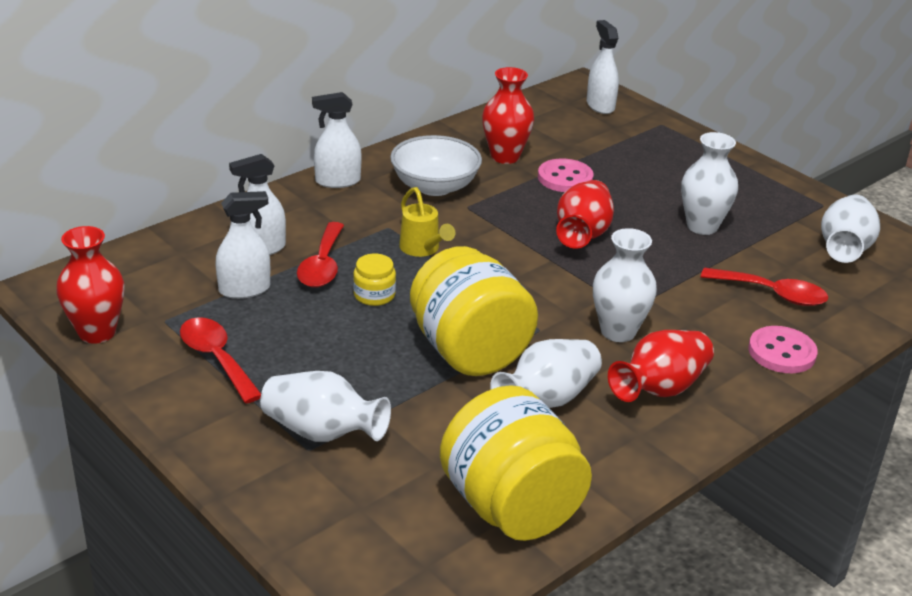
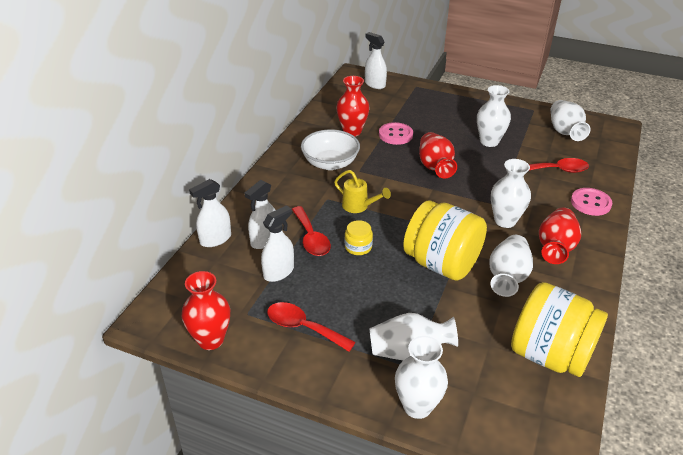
camera: 25 degrees left, 5 degrees up
white spray bottle [312,92,362,188] -> white spray bottle moved to [189,179,231,247]
none -> white vase [395,336,448,419]

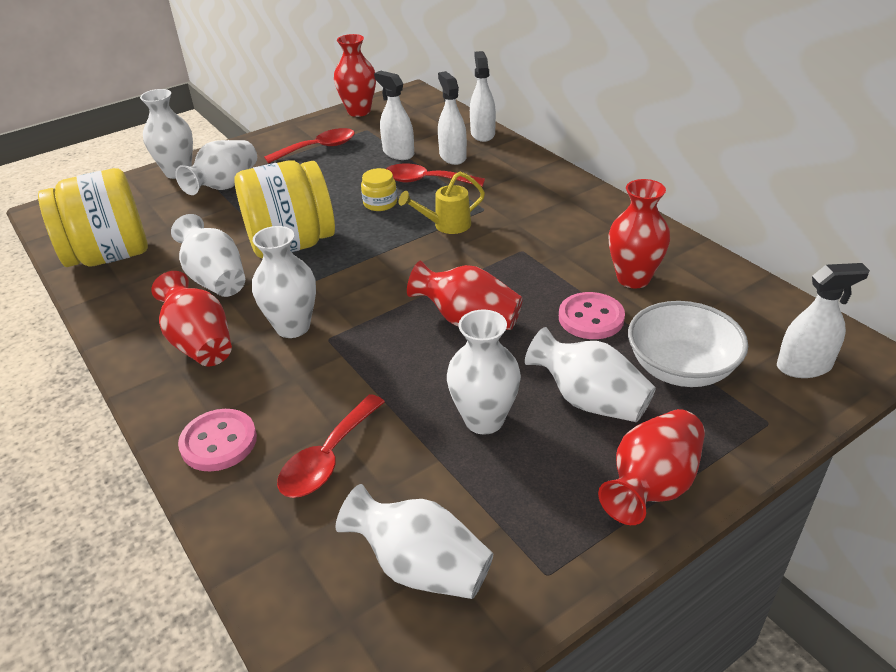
camera: 125 degrees right, 0 degrees up
white spray bottle [261,205,294,282] -> white spray bottle turned 150 degrees clockwise [374,71,414,160]
white bowl [301,129,360,170] -> white bowl moved to [628,301,748,387]
none -> white vase [525,327,656,422]
none -> red vase [598,409,705,525]

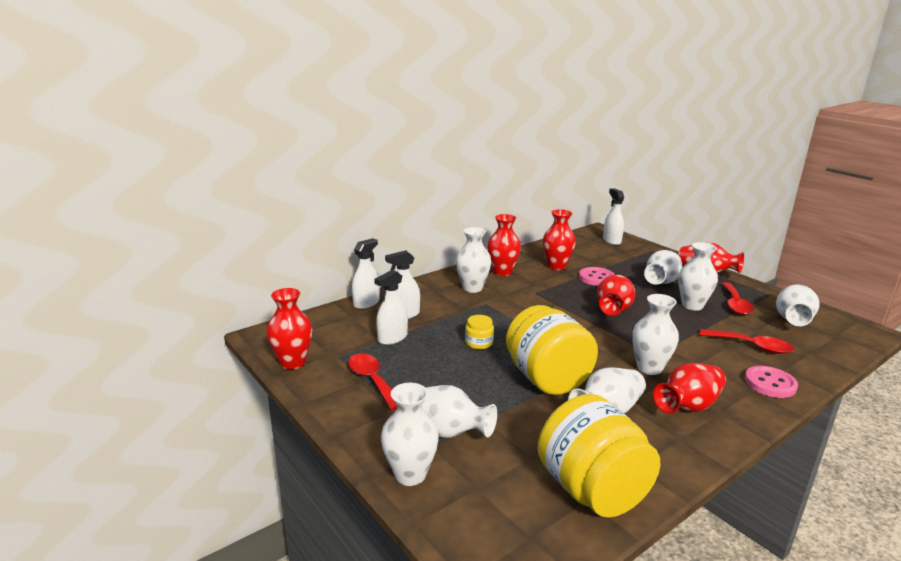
camera: 95 degrees left, 15 degrees down
red spoon [386,164,485,187] -> red spoon moved to [721,282,754,315]
yellow watering can [398,172,485,234] -> none
white spray bottle [470,51,496,142] -> white spray bottle turned 135 degrees clockwise [352,238,380,309]
white bowl [628,301,748,387] -> none
none -> white vase [456,227,491,293]
none -> red vase [487,214,521,276]

